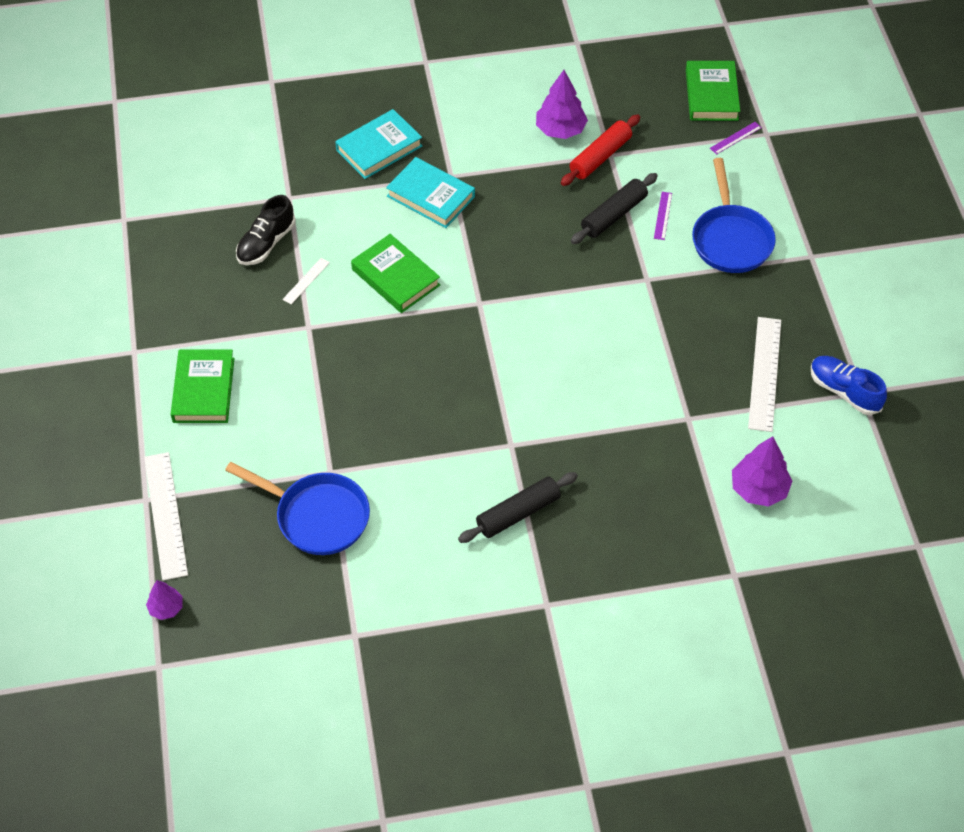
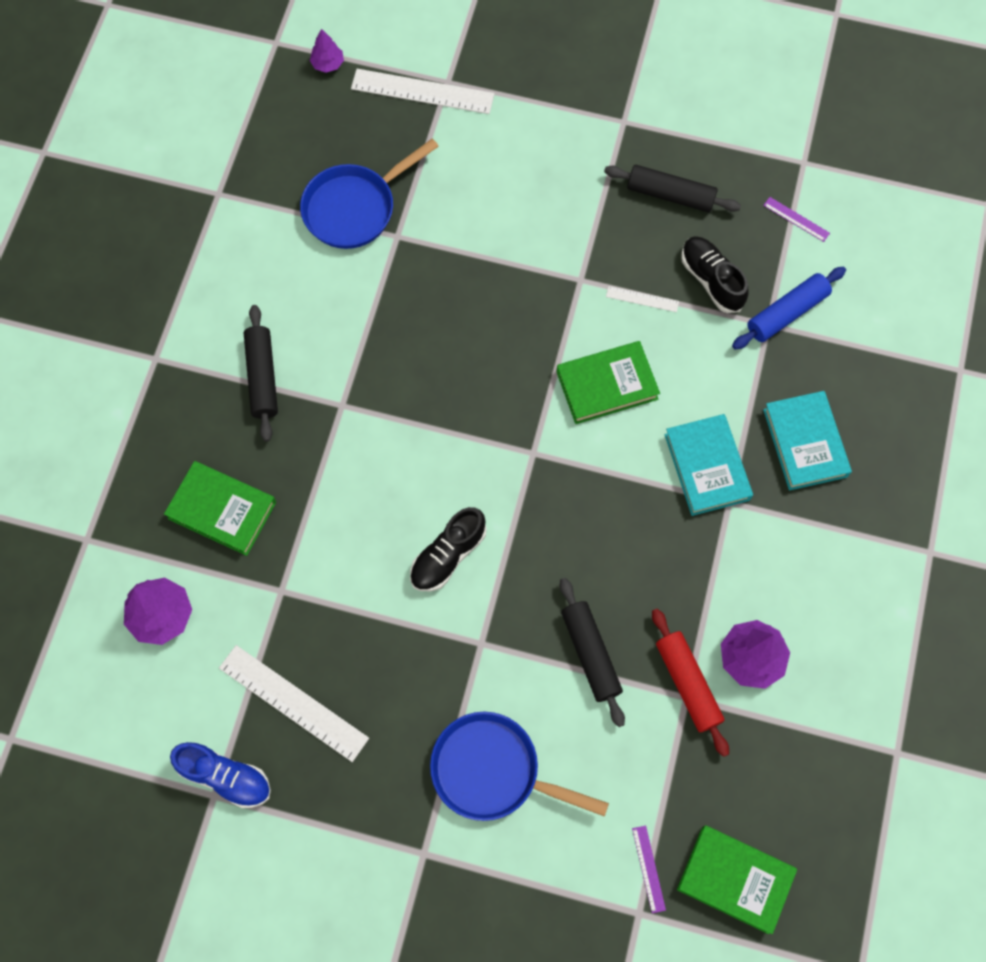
camera: 115 degrees right, 15 degrees up
green book [171,350,234,423] -> green book moved to [164,461,276,556]
white ruler [282,258,330,304] -> white ruler turned 45 degrees counterclockwise [606,286,679,312]
turquoise book [386,157,475,228] -> turquoise book turned 75 degrees counterclockwise [665,414,753,516]
purple ruler [654,192,672,240] -> purple ruler moved to [763,197,830,242]
blue shoe [811,356,887,415] -> blue shoe turned 45 degrees clockwise [170,742,271,808]
none -> black shoe [410,507,487,591]
none -> black rolling pin [604,165,741,212]
none -> blue rolling pin [732,267,846,349]

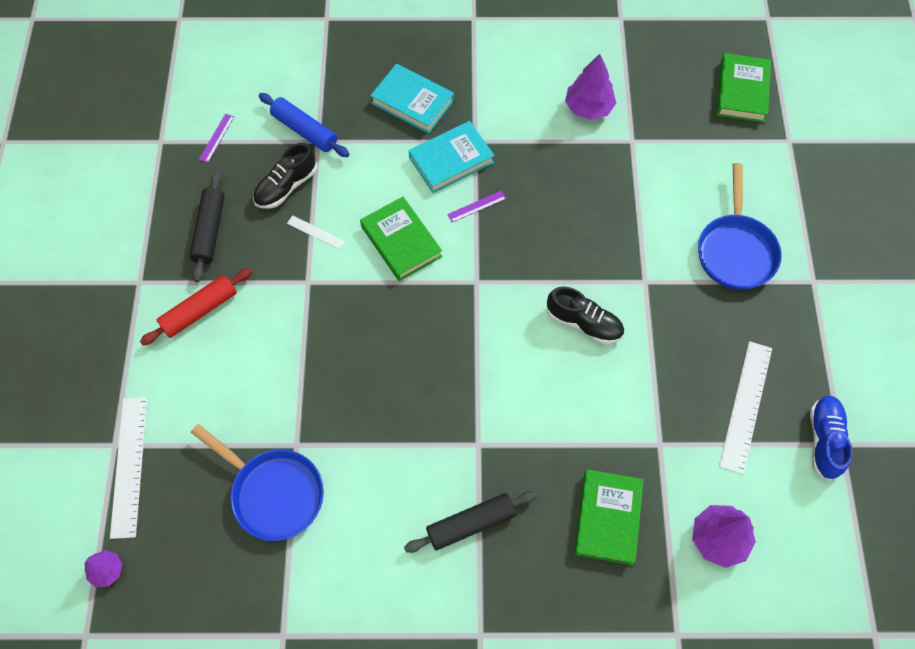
camera: 105 degrees left, 5 degrees down
black rolling pin [560,578,625,727] -> none
white ruler [606,286,679,312] -> white ruler turned 60 degrees counterclockwise [287,215,345,250]
purple ruler [632,825,666,913] -> purple ruler moved to [447,191,506,222]
red rolling pin [652,609,729,757] -> red rolling pin moved to [140,268,252,345]
turquoise book [763,391,852,490] -> turquoise book turned 60 degrees clockwise [370,64,454,134]

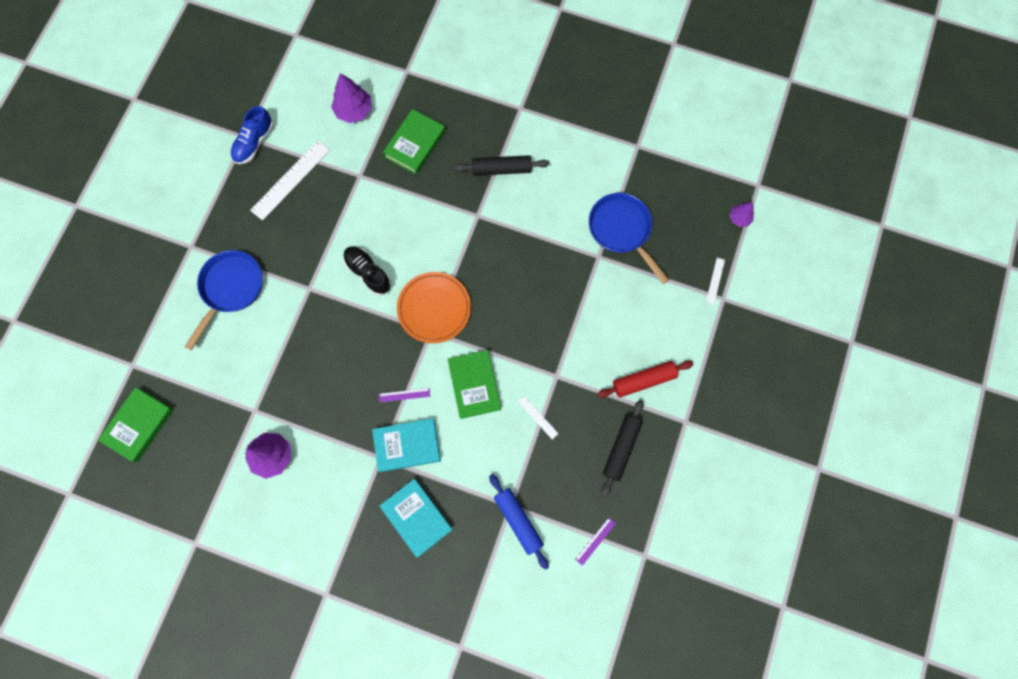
camera: 160 degrees left, 10 degrees up
white ruler [110,397,147,539] -> white ruler [706,258,725,305], size x0.48
black shoe [253,143,317,209] -> none
none -> orange plate [397,272,471,343]

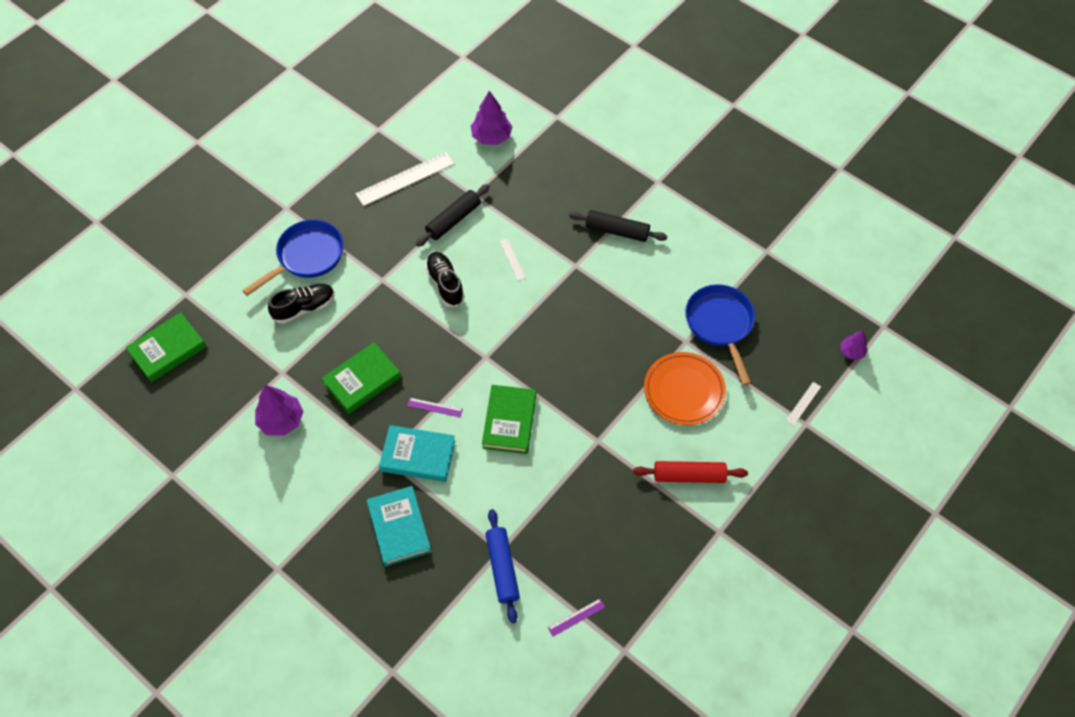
camera: 20 degrees right, 15 degrees down
blue shoe [231,106,274,164] -> none
green book [383,109,446,175] -> green book moved to [321,342,401,414]
orange plate [397,272,471,343] -> orange plate moved to [644,352,726,425]
white ruler [518,396,559,439] -> white ruler moved to [500,238,526,281]
black rolling pin [601,400,644,498] -> black rolling pin moved to [416,184,490,247]
none -> black shoe [268,284,335,324]

